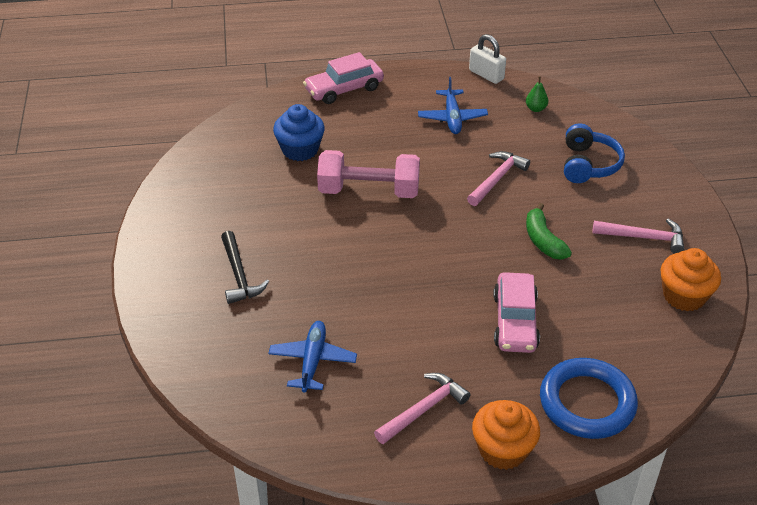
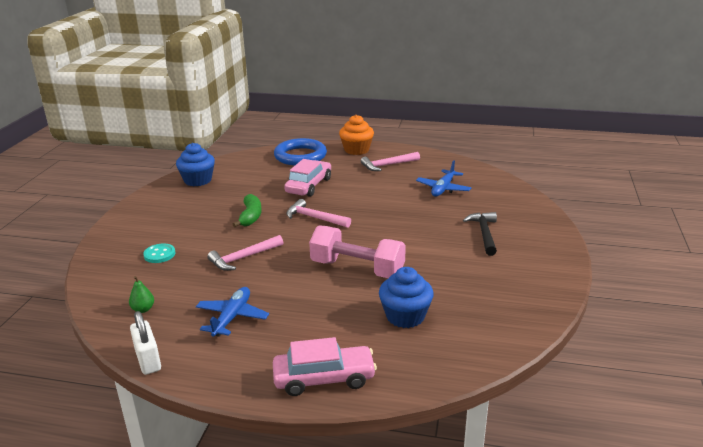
camera: 160 degrees left, 15 degrees down
blue headphones [564,123,625,183] -> turquoise button [143,243,175,263]
pink hammer [592,219,684,254] -> pink hammer moved to [287,199,351,228]
orange cupcake [661,248,721,312] -> blue cupcake [176,143,215,186]

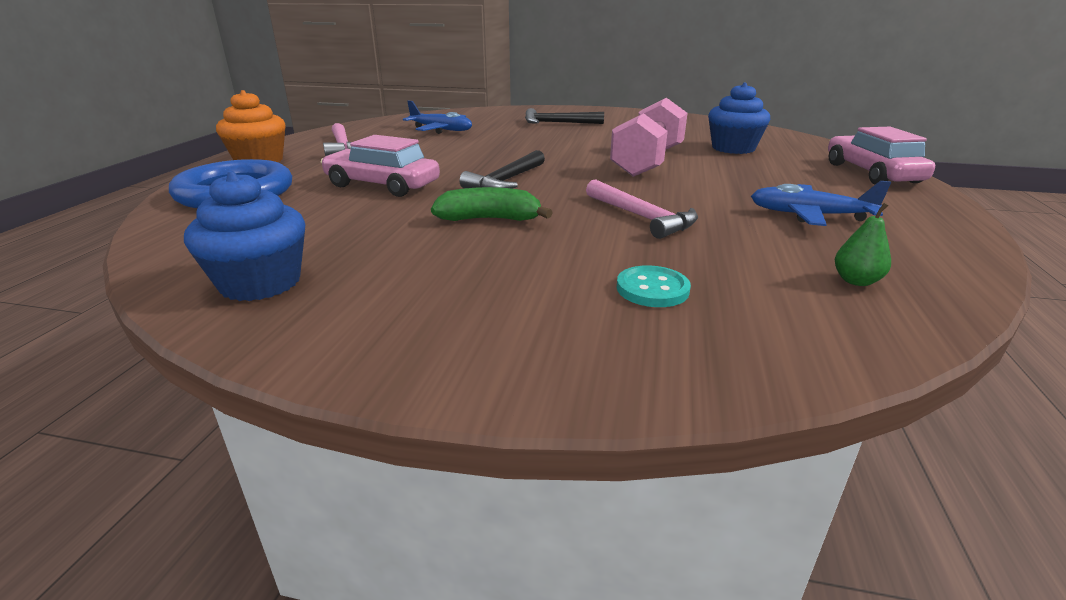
camera: 90 degrees left, 0 degrees up
white padlock [130,311,161,375] -> none
pink hammer [287,199,351,228] -> black hammer [460,150,545,189]

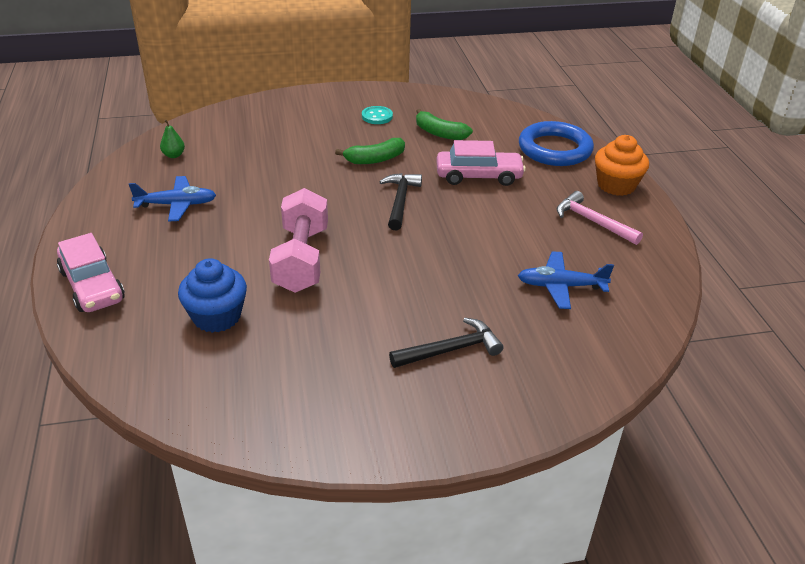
camera: 155 degrees right, 10 degrees up
blue cupcake [184,171,305,301] -> none
pink hammer [586,179,698,239] -> none
turquoise button [617,265,691,307] -> turquoise button moved to [362,106,393,124]
none -> green banana [416,109,473,140]

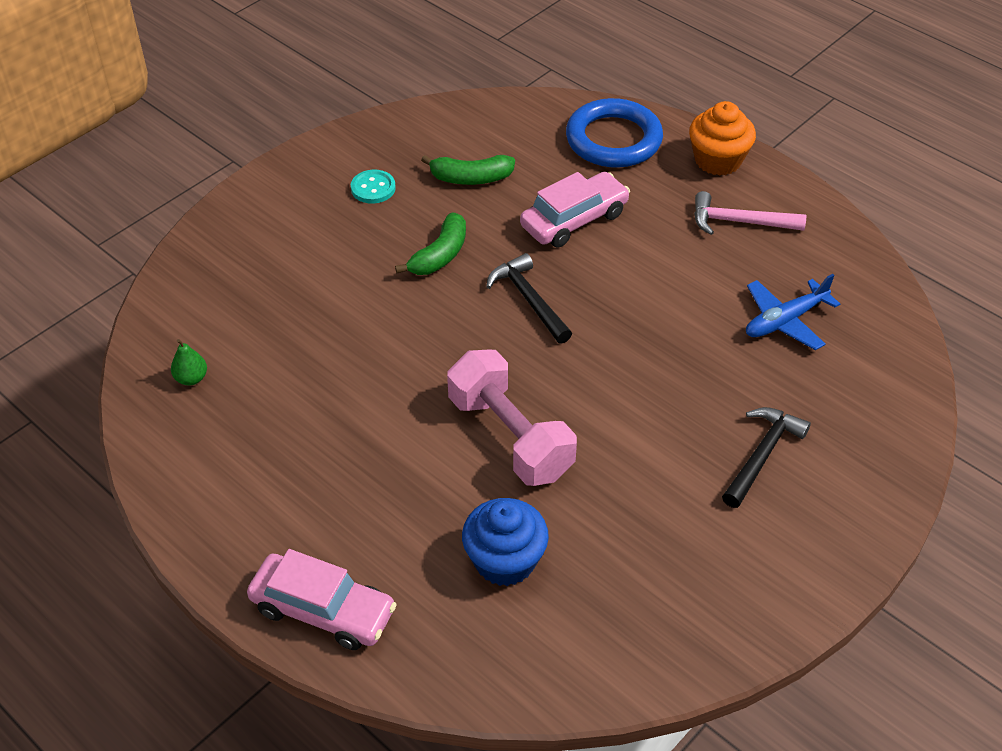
camera: 35 degrees left, 10 degrees up
blue plane [129,176,216,222] -> none

